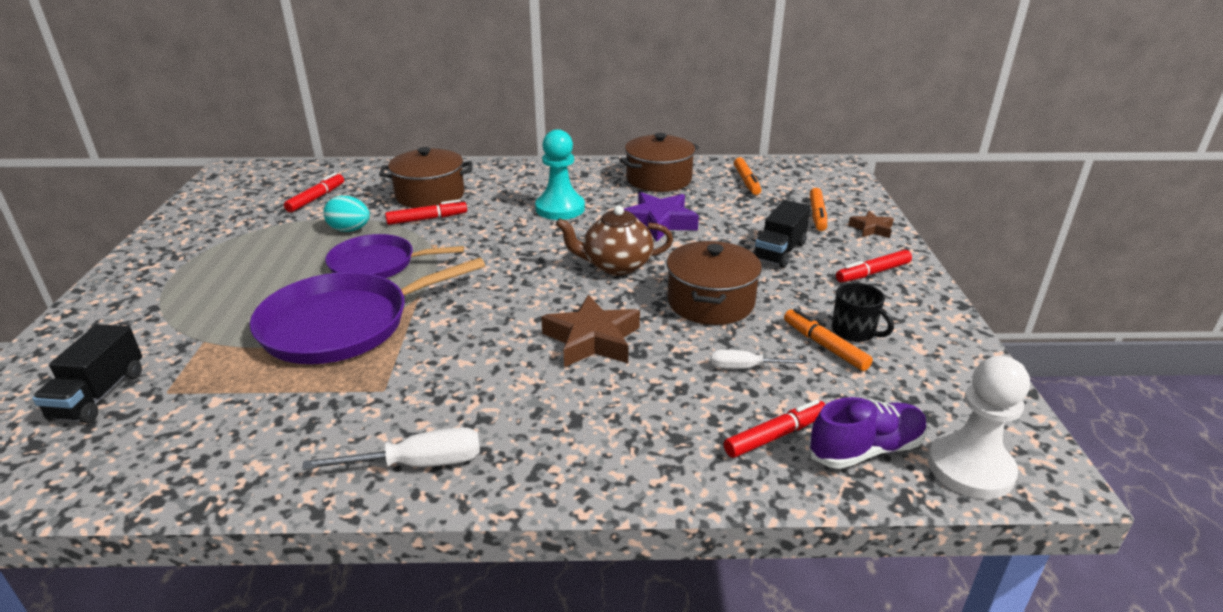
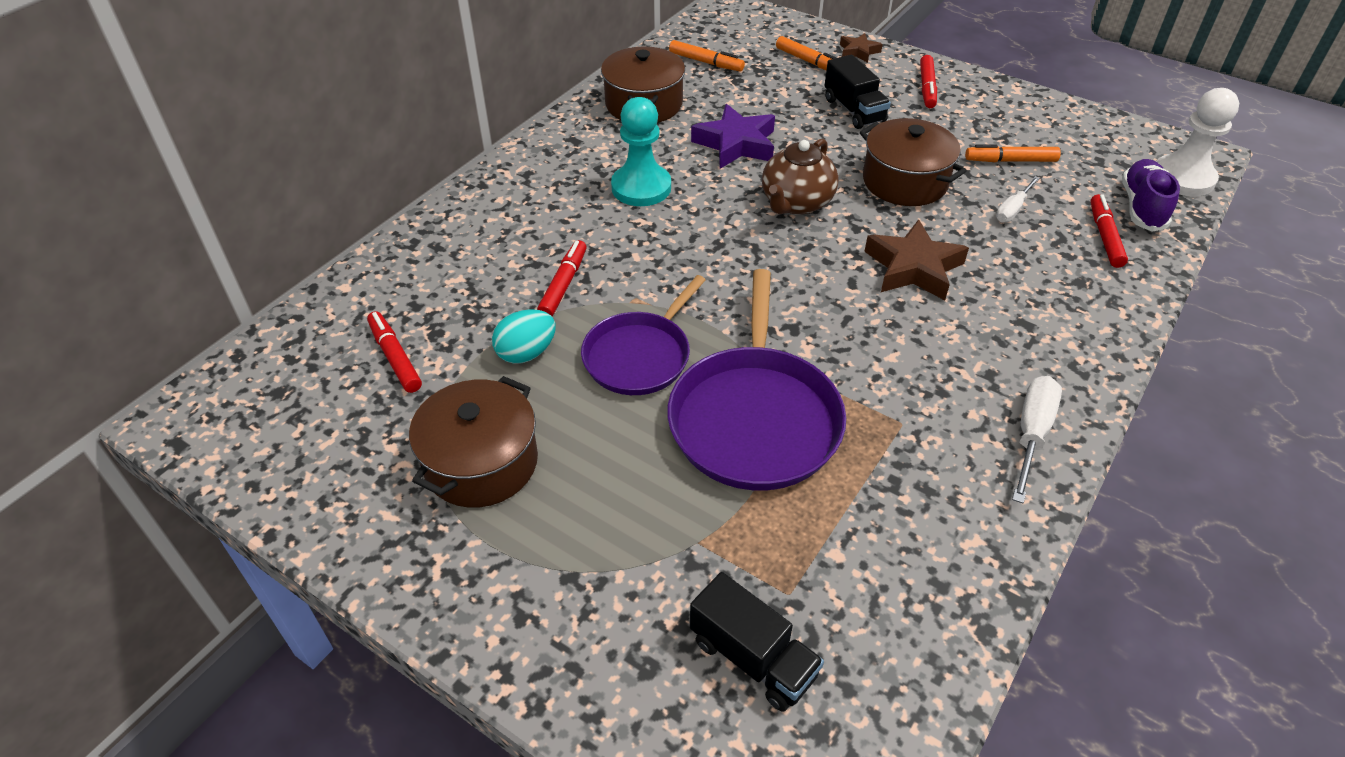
camera: 55 degrees left, 15 degrees up
brown pot [379,147,473,208] -> brown pot moved to [409,376,538,508]
black mug [832,282,894,342] -> none

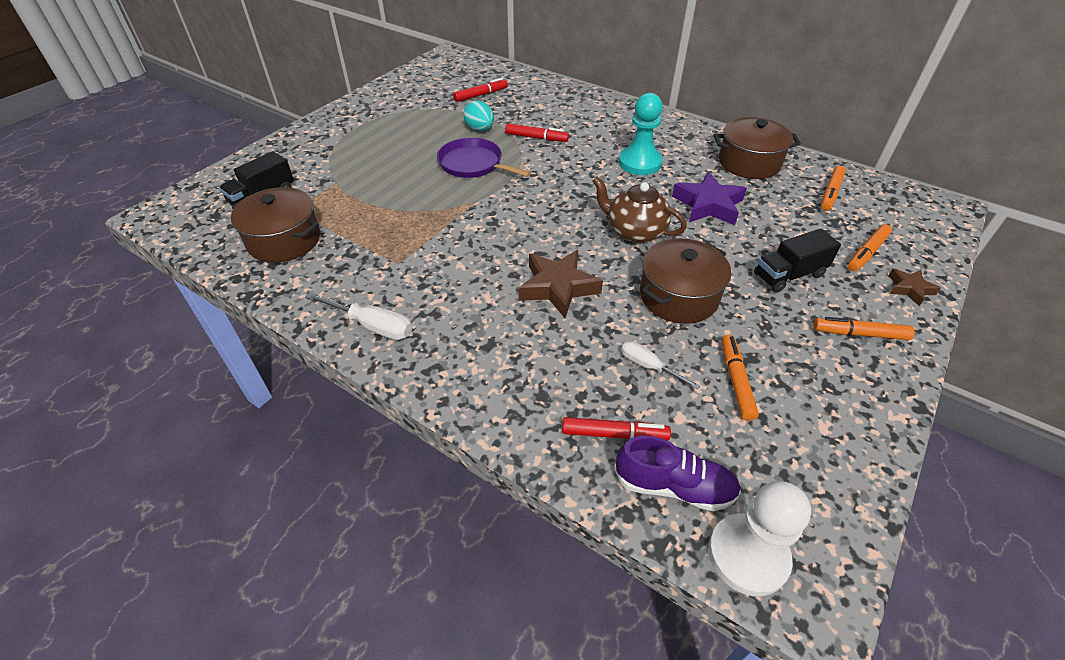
camera: 90 degrees right, 0 degrees up
brown pot [409,376,538,508] -> brown pot moved to [231,187,320,263]
purple pan [667,269,846,490] -> none
red marker [920,55,937,108] -> orange marker [813,317,915,340]

